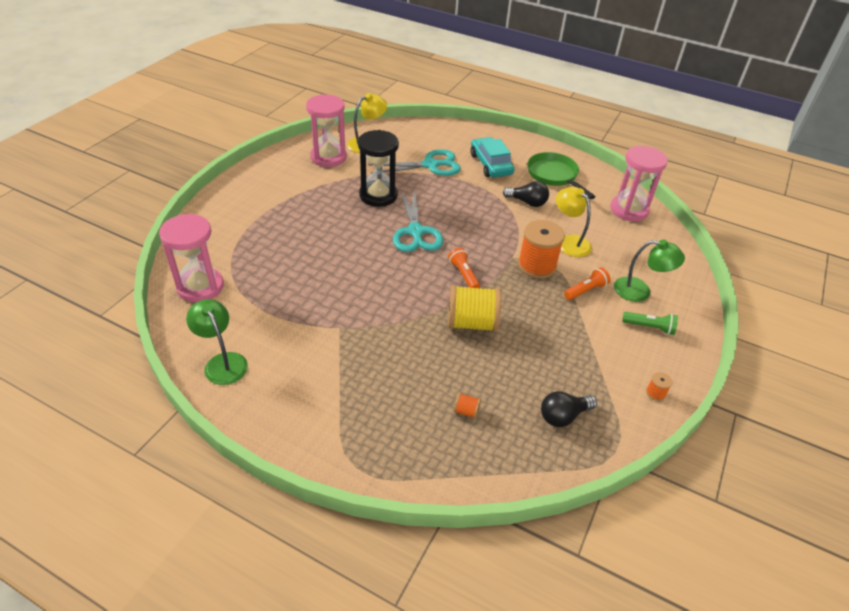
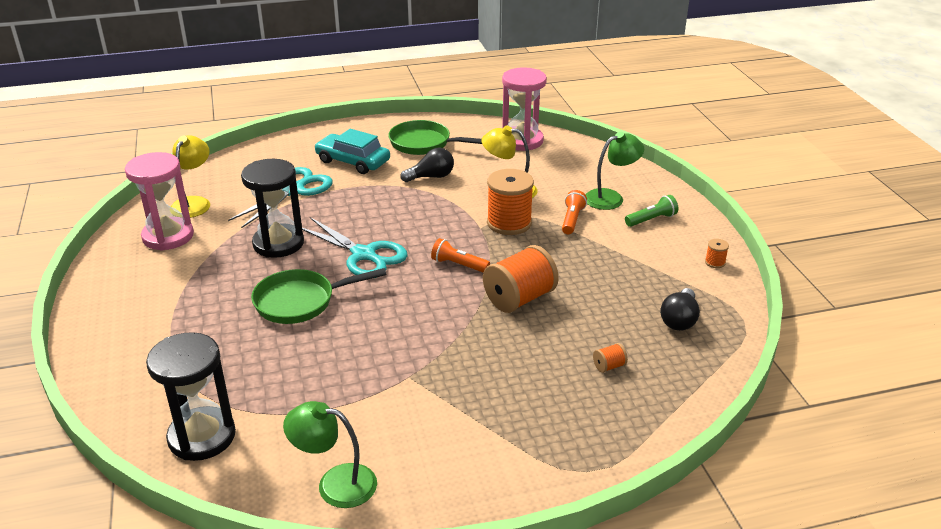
camera: 40 degrees left, 10 degrees down
pink hourglass [159,214,224,302] -> black hourglass [146,332,236,461]
yellow spool [448,285,501,332] -> orange spool [483,245,559,313]
none -> green pan [251,268,387,324]

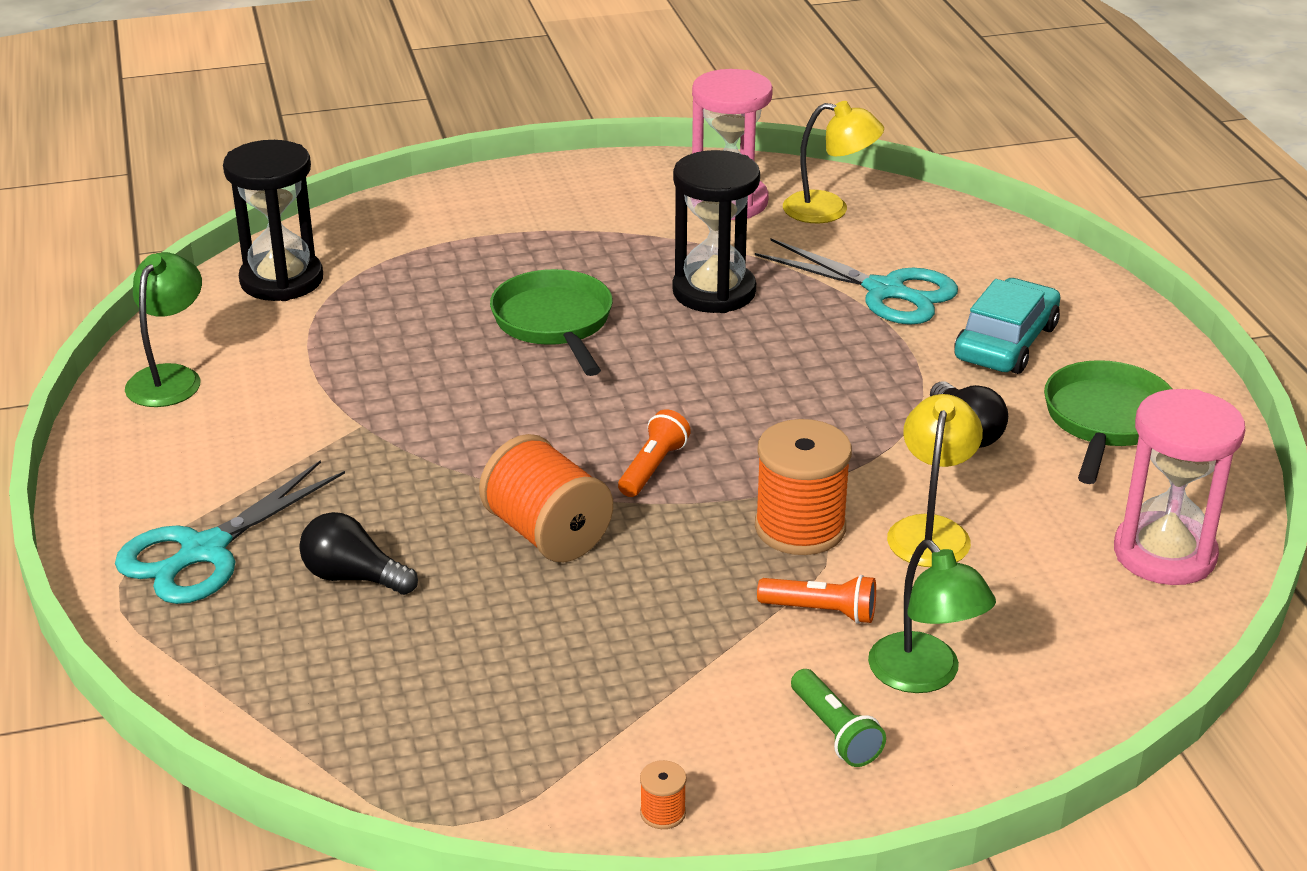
camera: 90 degrees right, 0 degrees up
turquoise scissors [302,217,408,278] -> turquoise scissors moved to [115,460,345,604]
orange spool [593,343,628,373] -> none
black light bulb [660,288,700,331] -> black light bulb moved to [299,512,418,595]

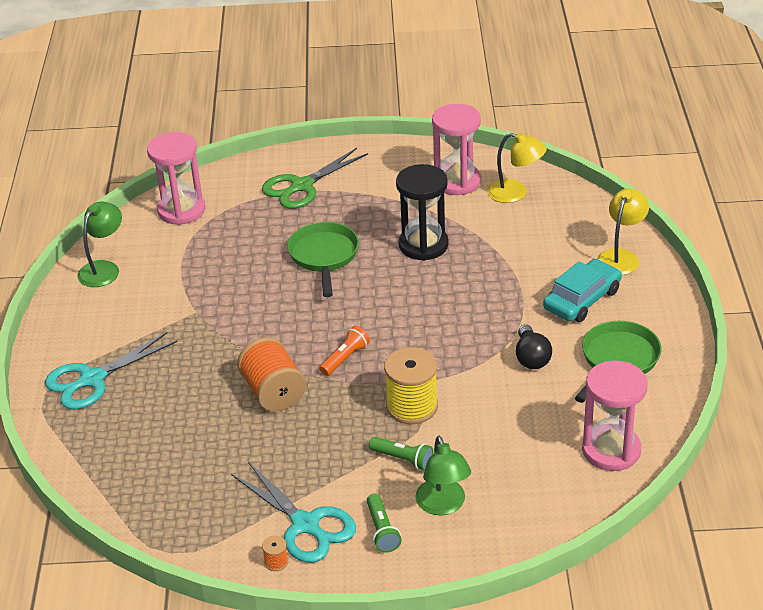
camera: 15 degrees right, 5 degrees up
black hourglass [223,140,323,301] -> pink hourglass [147,132,205,225]
black light bulb [299,512,418,595] -> none
turquoise scissors [755,238,958,325] -> turquoise scissors moved to [231,462,356,563]
orange spool [755,419,852,555] -> yellow spool [384,347,438,424]
orange flashlight [757,575,876,624] -> green flashlight [369,437,434,471]
yellow lamp [887,394,983,567] -> yellow lamp moved to [597,188,649,275]
none -> green scissors [262,148,368,209]

